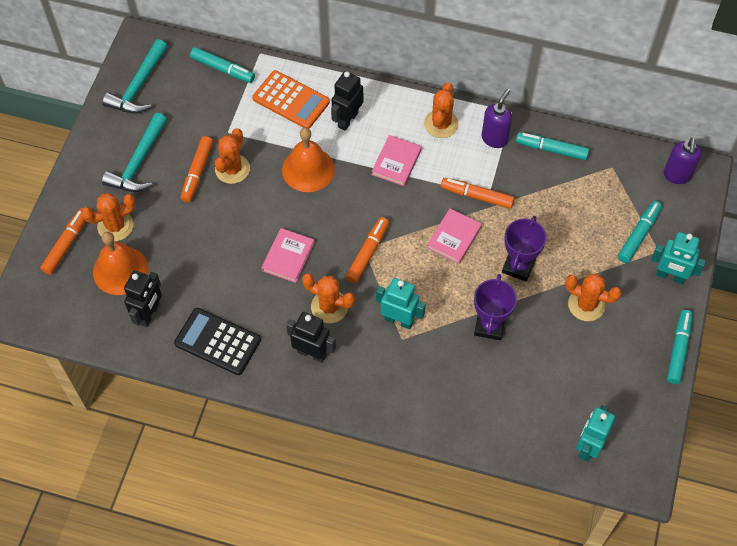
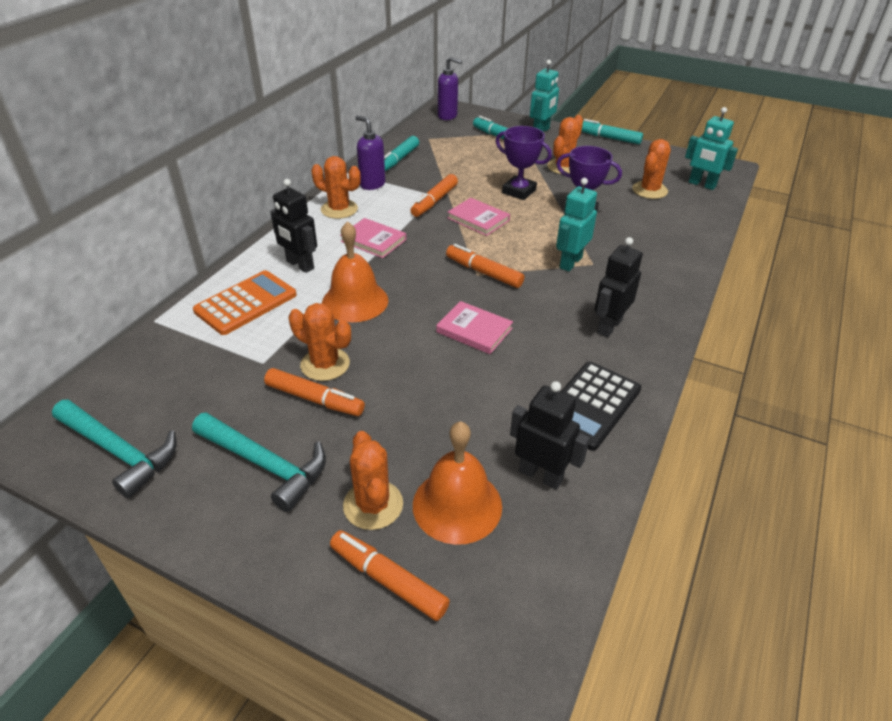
camera: 80 degrees left, 20 degrees down
turquoise marker [190,47,255,83] -> none
orange cactus [302,273,355,323] -> orange cactus moved to [632,139,671,199]

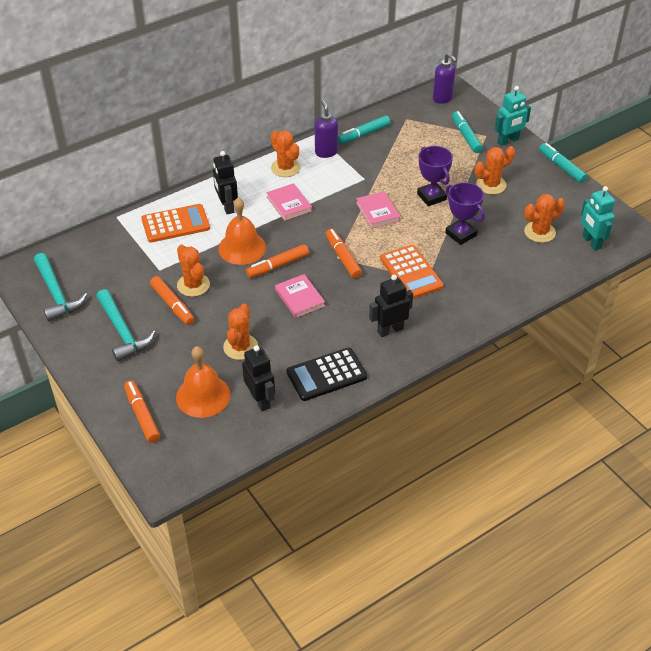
camera: 30 degrees right, 5 degrees up
orange cactus [343,431,403,530] -> orange cactus moved to [223,304,258,360]
orange marker [410,174,458,217] -> orange marker moved to [246,244,309,278]
turquoise robot [556,178,597,271] -> orange calculator [380,245,444,299]

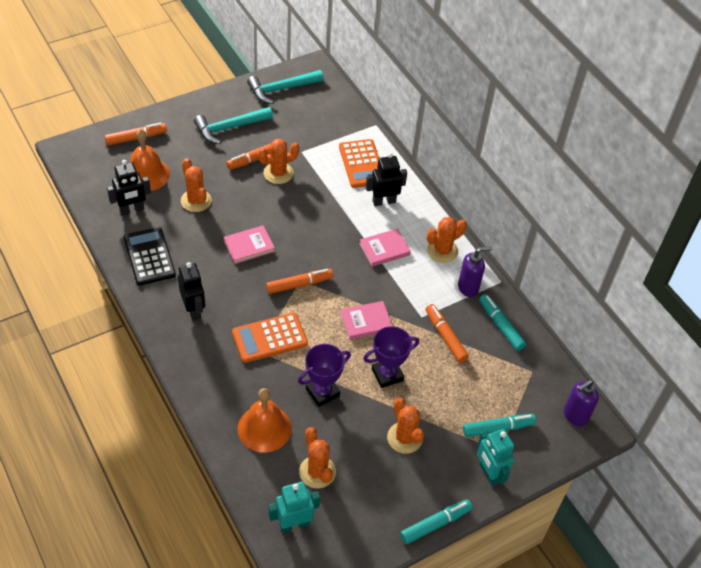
camera: 90 degrees right, 5 degrees up
orange bell [218,198,266,265] -> orange bell moved to [238,388,292,453]
orange cactus [223,304,258,360] -> orange cactus turned 45 degrees clockwise [181,158,212,212]
orange marker [246,244,309,278] -> orange marker moved to [426,304,469,363]

